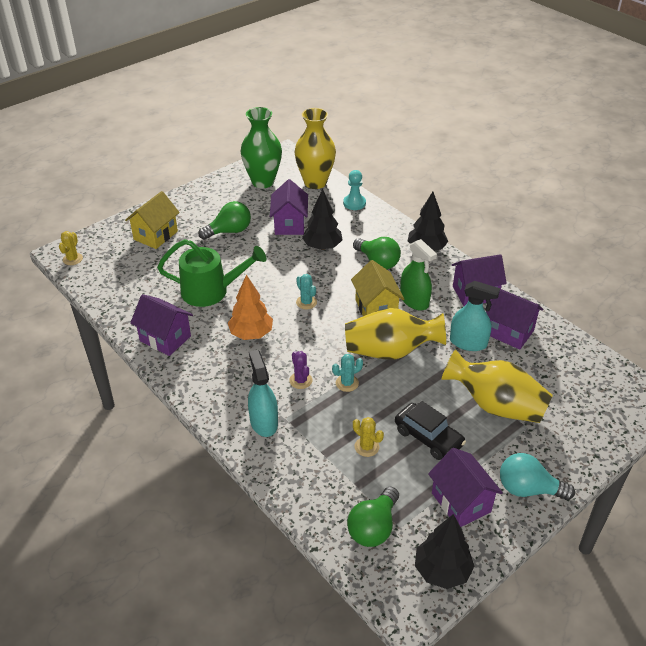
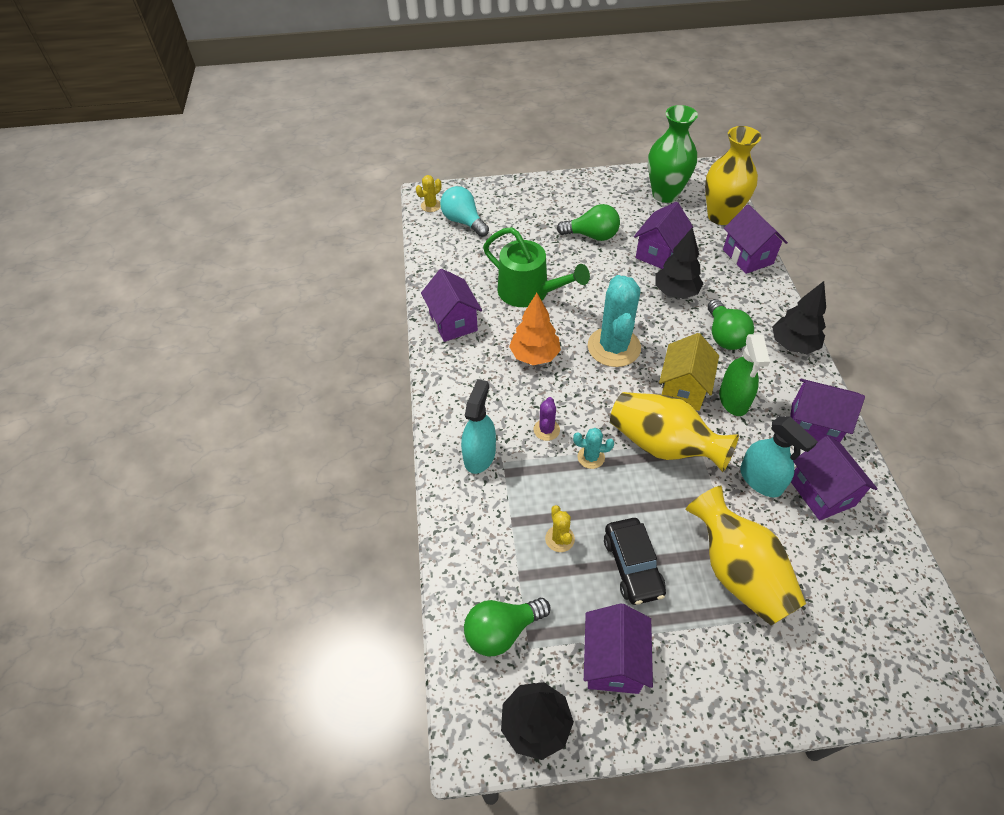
camera: 35 degrees right, 10 degrees up
yellow house [125,191,180,249] -> none
turquoise cactus [296,274,317,309] -> turquoise cactus [588,275,641,367], size x2.18
turquoise pawn [343,170,366,210] -> purple house [723,204,788,274]
turquoise light bulb [500,453,575,500] -> turquoise light bulb moved to [440,186,489,237]

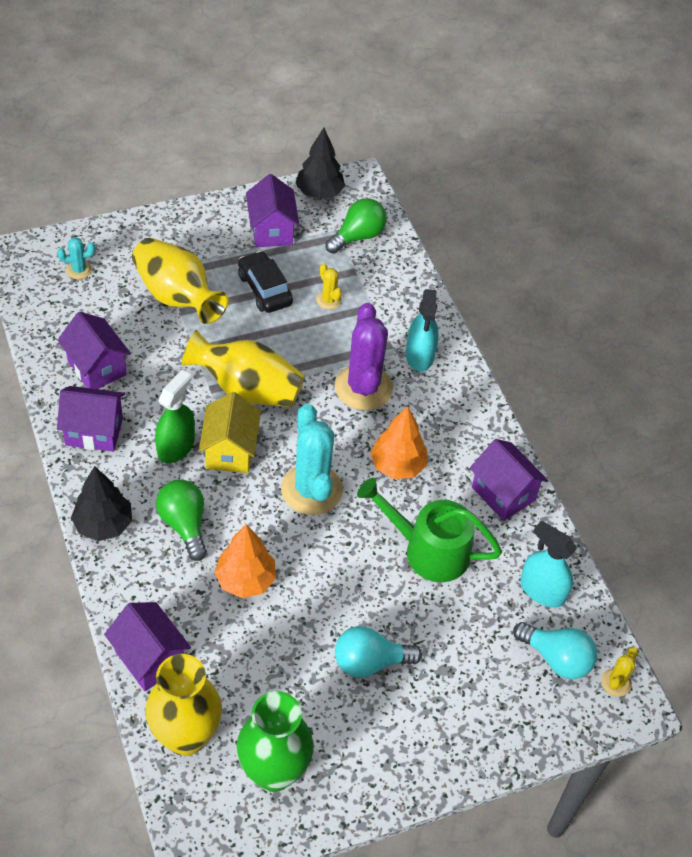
camera: 160 degrees right, 0 degrees up
purple cactus [534,397,560,441] -> purple cactus [335,303,393,410], size x2.18
green light bulb [557,204,620,241] -> turquoise light bulb [335,626,422,678]
turquoise cactus [573,428,614,469] -> turquoise cactus moved to [57,237,95,279]
purple house [634,202,693,269] -> none
black tree [655,227,704,299] -> orange tree [214,524,276,598]
green spray bottle [719,334,770,416] -> green spray bottle turned 45 degrees clockwise [155,370,195,463]
turquoise spray bottle [740,416,818,498] -> turquoise spray bottle moved to [520,521,577,608]

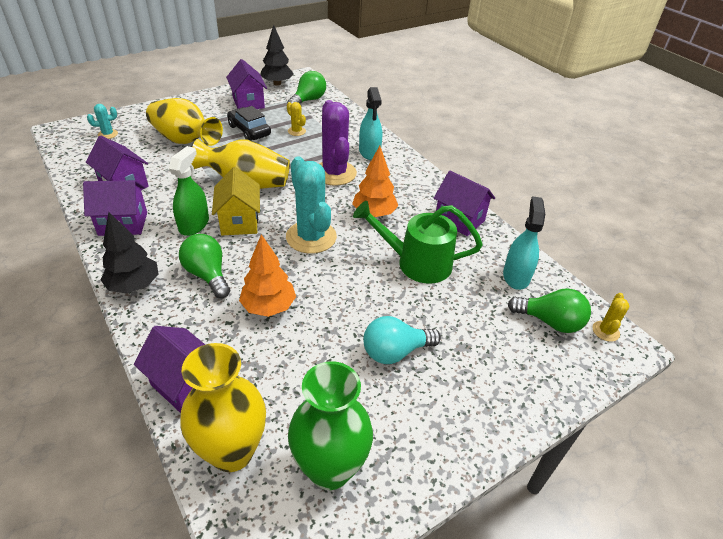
camera: 10 degrees left, 10 degrees down
turquoise light bulb [513,622,597,679] -> green light bulb [508,288,591,333]
turquoise spray bottle [520,521,577,608] -> turquoise spray bottle turned 75 degrees clockwise [503,196,545,290]

